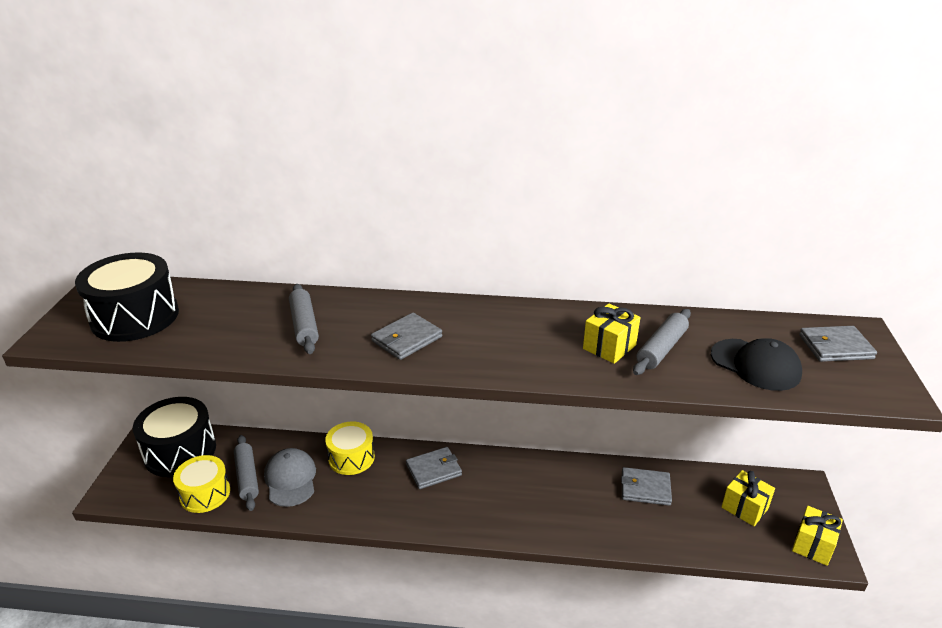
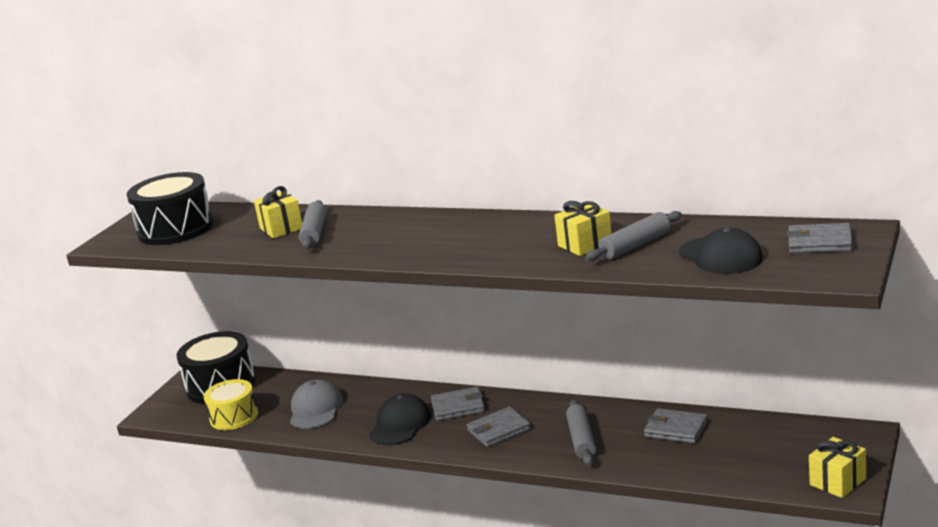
camera: 20 degrees right, 10 degrees down
grey rolling pin [234,435,259,511] -> grey rolling pin moved to [566,399,596,466]
yellow drum [325,422,375,475] -> none
grey wallet [371,313,442,360] -> grey wallet moved to [467,407,531,447]
yellow gift [722,470,775,526] -> yellow gift moved to [254,186,302,238]
none -> black cap [369,393,431,445]

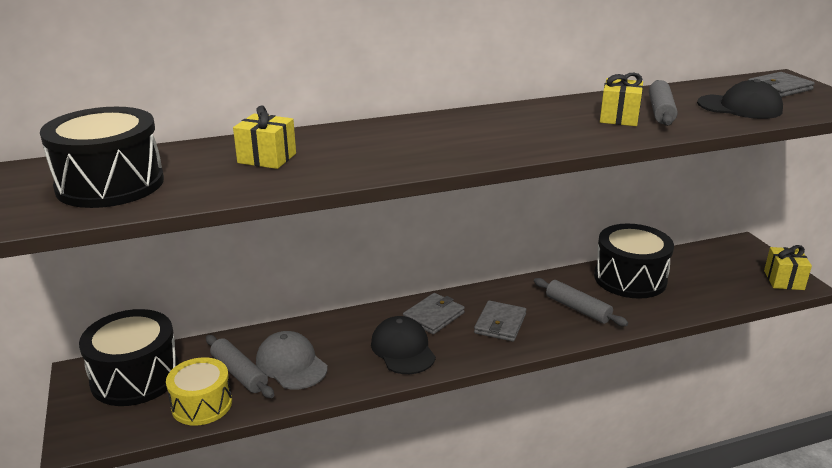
camera: 45 degrees left, 5 degrees up
grey rolling pin [299,200,326,249] -> grey rolling pin moved to [206,335,274,398]
grey wallet [644,408,708,444] -> black drum [594,224,674,299]

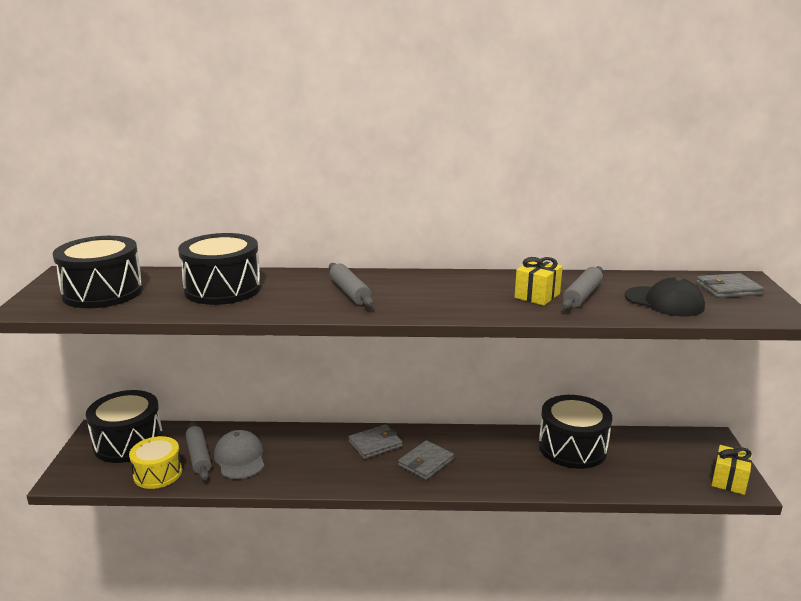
camera: 20 degrees right, 5 degrees down
yellow gift [233,105,296,169] -> black drum [178,233,261,305]
black cap [371,316,436,374] -> none
grey rolling pin [534,278,628,326] -> grey rolling pin moved to [329,263,373,307]

